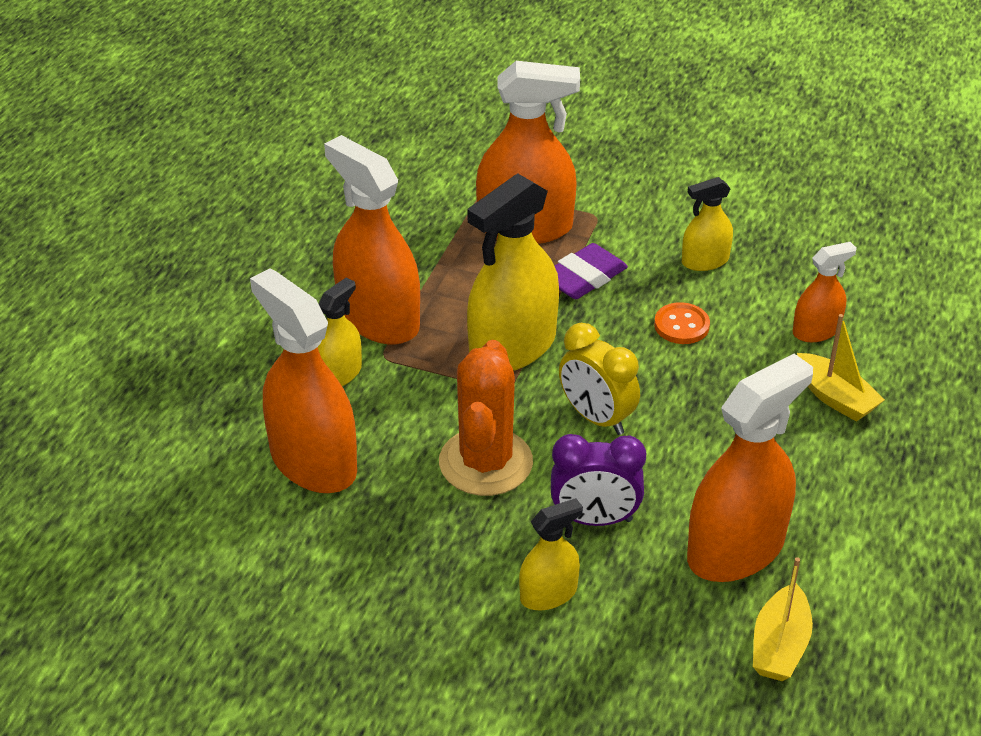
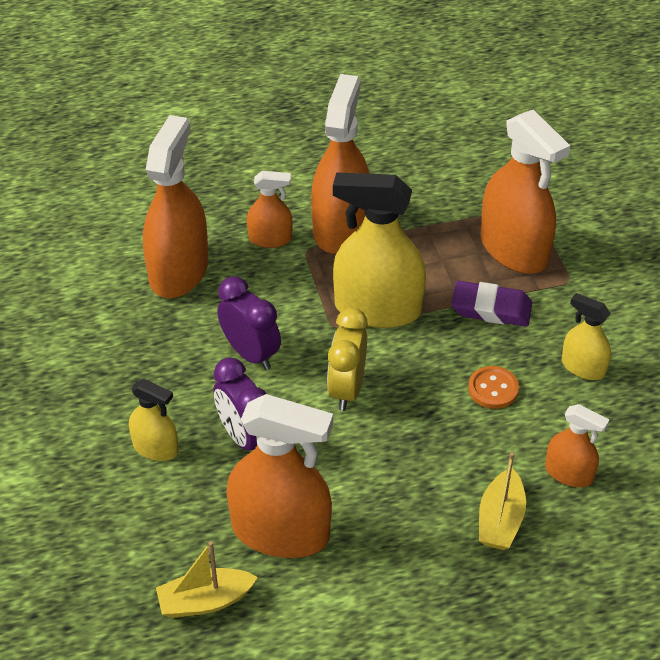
camera: 55 degrees right, 5 degrees up
yellow spray bottle [318,278,362,386] -> orange spray bottle [247,171,293,248]
orange cactus [439,340,533,496] -> purple clock [217,276,281,370]

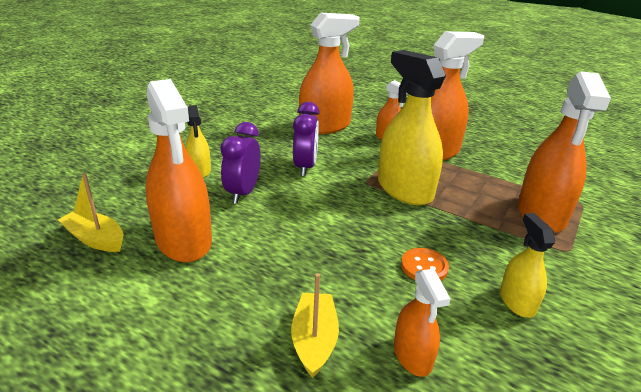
camera: 45 degrees right, 15 degrees down
yellow clock [327,308,368,411] -> none
purple eraser [451,281,532,327] -> none
yellow boat [479,452,526,550] -> yellow boat turned 120 degrees clockwise [291,273,339,378]

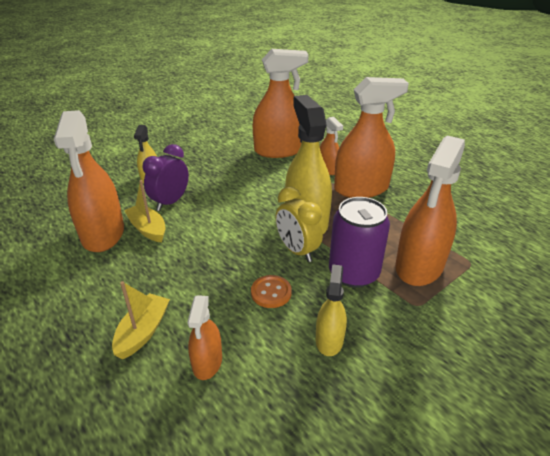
camera: 20 degrees right, 5 degrees up
yellow boat [58,173,123,252] -> yellow boat moved to [124,180,165,242]
purple clock [293,102,320,176] -> none
none -> yellow clock [276,187,323,262]
none -> purple can [329,197,390,288]

